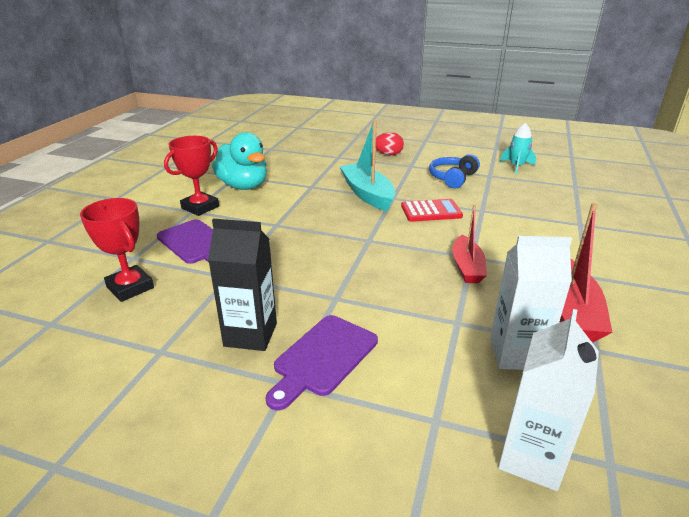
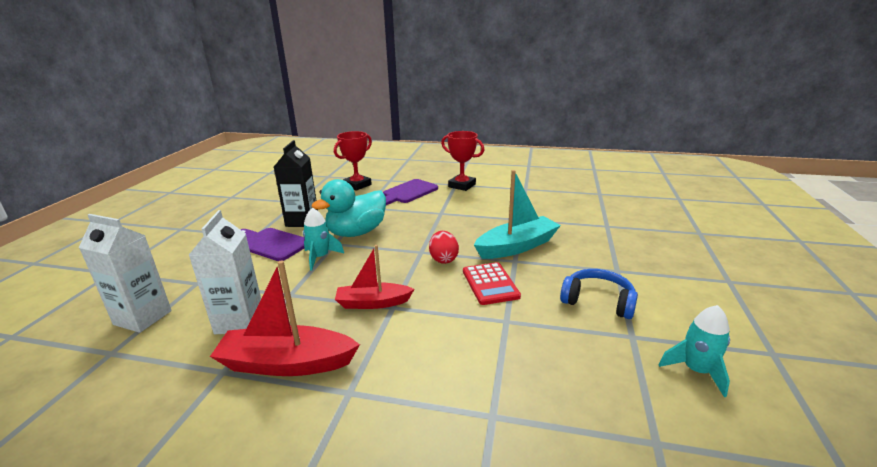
camera: 85 degrees right, 5 degrees down
turquoise duck [212,132,267,190] -> turquoise duck moved to [312,179,386,237]
red egg [376,132,404,155] -> red egg moved to [429,231,459,264]
none -> turquoise rocket [303,208,344,271]

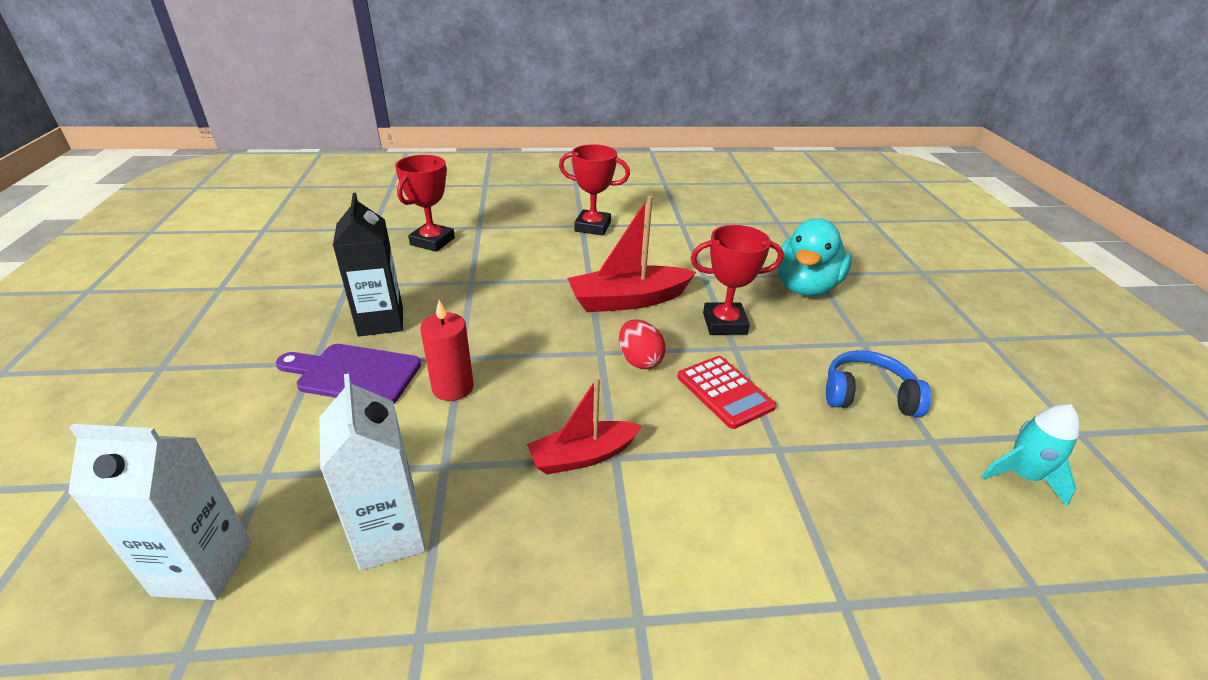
camera: 20 degrees left, 10 degrees up
red boat [210,260,360,376] -> red boat moved to [567,195,696,312]
turquoise rocket [303,208,344,271] -> red candle [420,300,474,401]
turquoise duck [312,179,386,237] -> turquoise duck moved to [777,218,852,296]
purple cutting board [383,179,438,205] -> none
turquoise boat [474,170,561,259] -> red trophy [691,225,784,335]

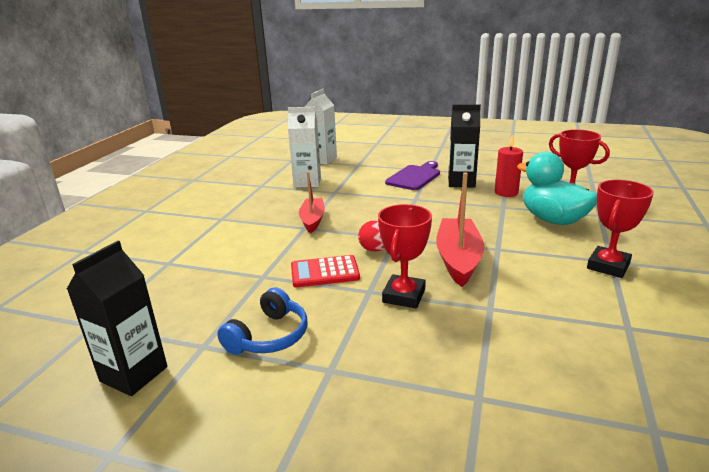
camera: 115 degrees right, 10 degrees down
red candle [420,300,474,401] -> red candle moved to [495,135,523,197]
turquoise duck [777,218,852,296] -> turquoise duck moved to [517,152,597,225]
turquoise rocket [981,404,1079,506] -> black carton [67,241,168,396]

